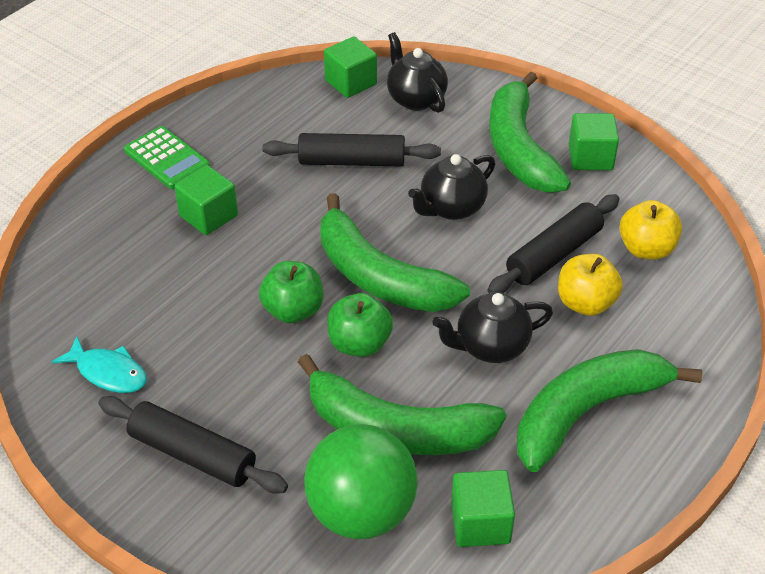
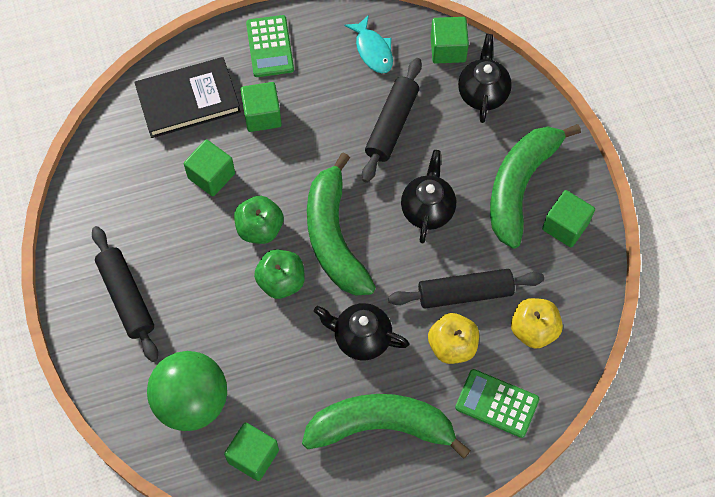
camera: 35 degrees right, 20 degrees up
turquoise fish [52,336,147,393] -> turquoise fish moved to [344,15,393,73]
black rolling pin [262,133,441,166] -> black rolling pin turned 75 degrees clockwise [362,58,422,183]
green banana [298,354,506,455] -> none
black teapot [408,154,495,220] -> black teapot turned 105 degrees clockwise [401,150,456,243]
none -> black book [134,57,241,138]
none -> green cube [184,139,235,196]
none -> green calculator [455,369,539,438]

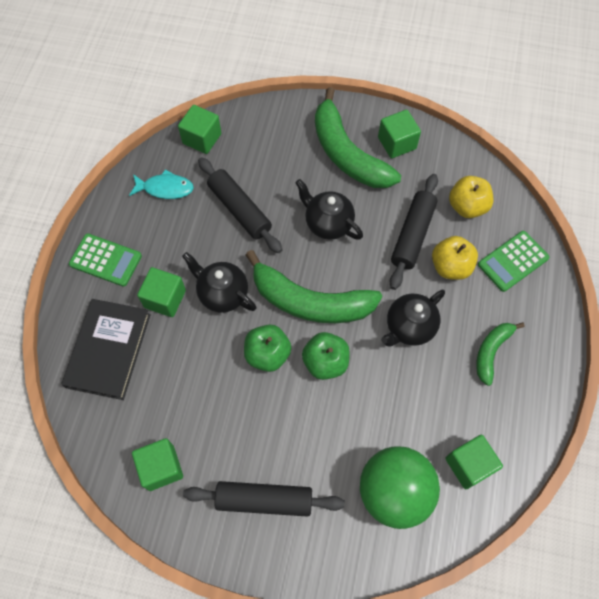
camera: 60 degrees left, 0 degrees up
green cube [184,139,235,196] -> green cube moved to [132,438,183,491]
green banana [302,394,471,459] -> green banana [476,322,525,386], size x0.53
black teapot [458,34,512,123] -> black teapot moved to [182,252,257,313]

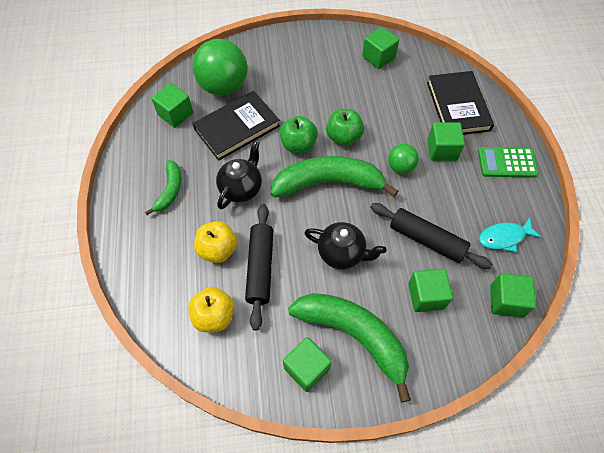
camera: 160 degrees right, 5 degrees down
black teapot [182,252,257,313] -> green ball [388,144,419,174]
black rolling pin [183,481,345,517] -> none
green calculator [478,231,549,292] -> none
none -> black book [192,91,280,161]
none -> green cube [408,268,453,312]

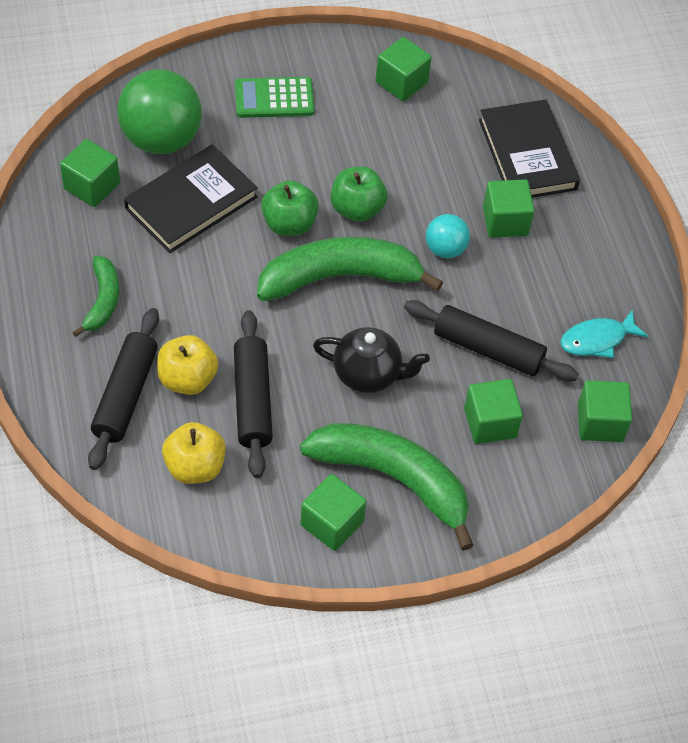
camera: 10 degrees left, 5 degrees down
black teapot [216,141,262,209] -> none
green ball [388,144,419,174] -> turquoise ball [426,214,470,259]
green calculator [478,147,539,177] -> green calculator moved to [235,77,314,118]
none -> black rolling pin [88,308,159,470]

